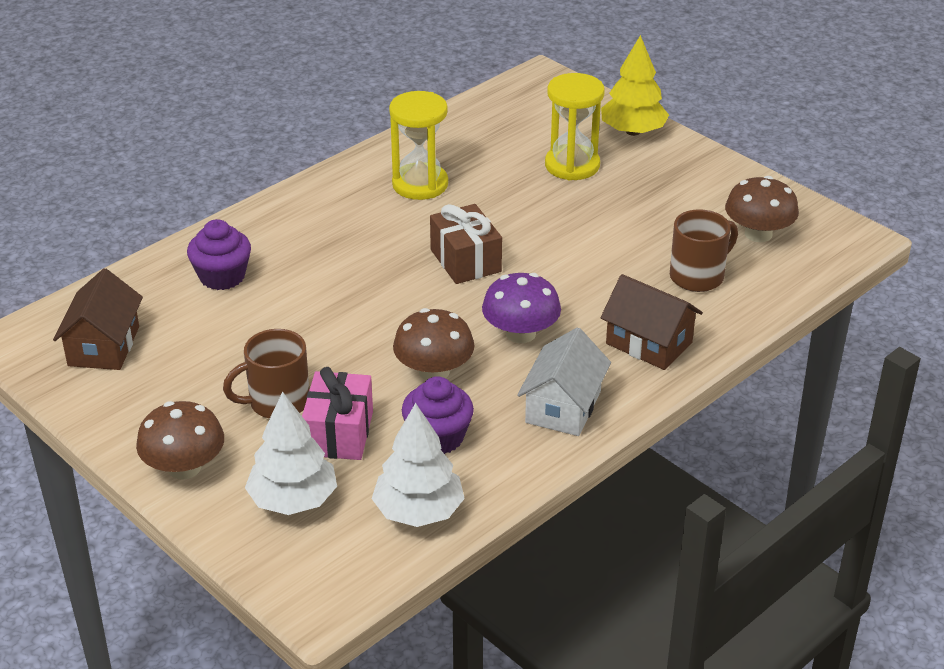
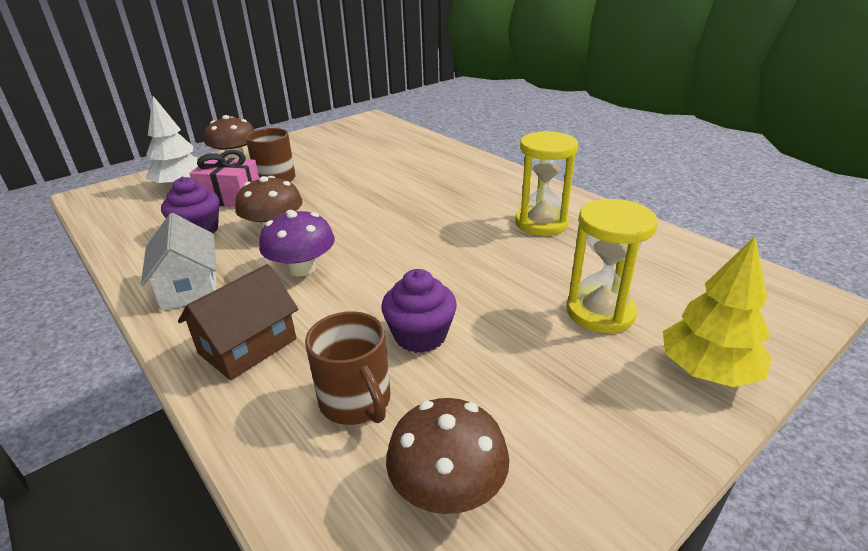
camera: 95 degrees right, 5 degrees down
brown house [53,268,143,370] -> none
purple cupcake [187,219,251,290] -> purple cupcake moved to [381,269,457,353]
white tree [372,403,465,527] -> none
brown gift [430,204,502,284] -> none
white house [517,327,611,436] -> white house turned 45 degrees clockwise [141,213,217,311]

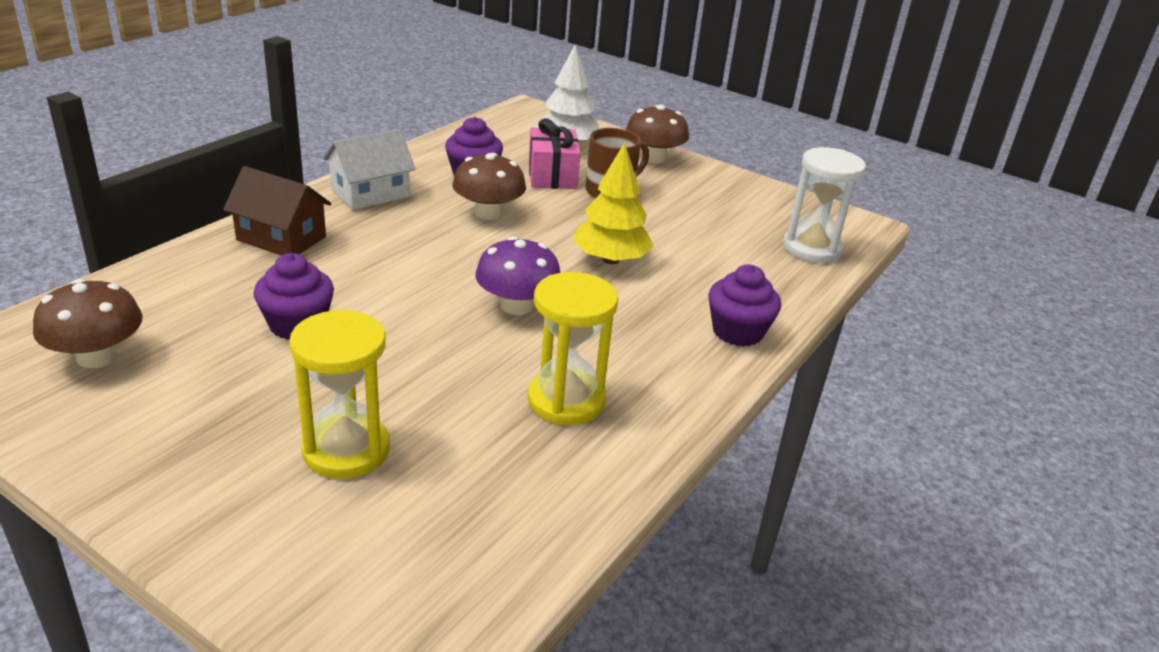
camera: 70 degrees right, 0 degrees up
purple mushroom [259,210,335,276] -> purple mushroom moved to [475,236,561,315]
brown mug [305,311,390,425] -> none
yellow tree [663,236,772,387] -> yellow tree moved to [573,142,654,265]
none -> purple cupcake [708,265,781,347]
none -> white hourglass [783,147,866,263]

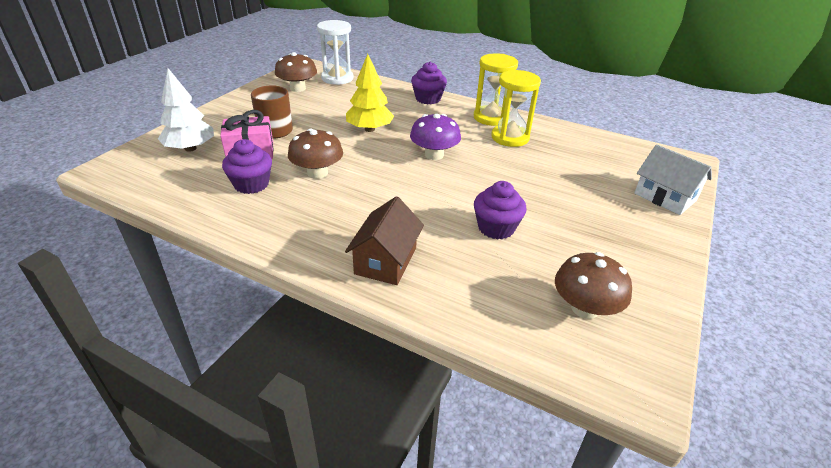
camera: 95 degrees left, 5 degrees up
yellow hourglass [289,310,390,479] -> yellow hourglass moved to [474,53,518,126]
white house [323,129,416,210] -> white house moved to [634,145,712,215]
brown mushroom [626,104,689,163] -> brown mushroom moved to [275,52,317,92]

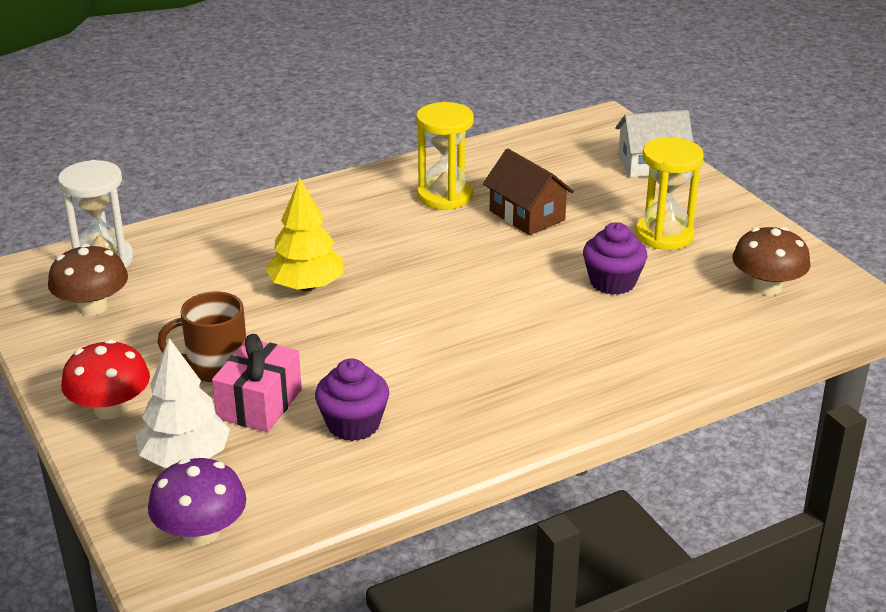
camera: 55 degrees left, 5 degrees down
brown mushroom [288,128,343,179] -> none
brown house [345,196,424,285] -> brown house moved to [483,149,574,235]
purple mushroom [410,114,461,160] -> purple mushroom moved to [148,458,246,546]
purple cupcake [411,62,447,104] -> none
yellow hourglass [474,53,518,126] -> yellow hourglass moved to [635,137,704,250]
none -> red mushroom [61,339,150,419]

